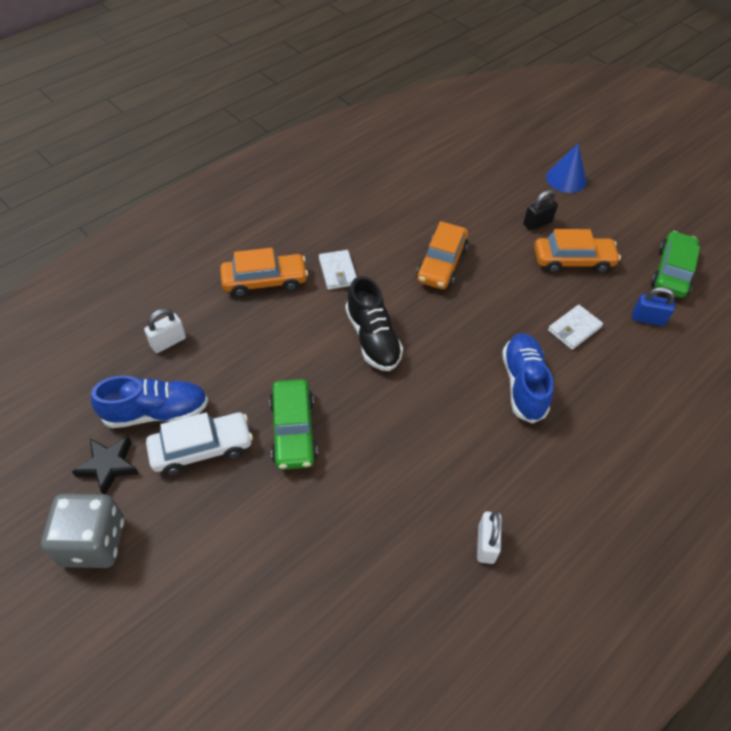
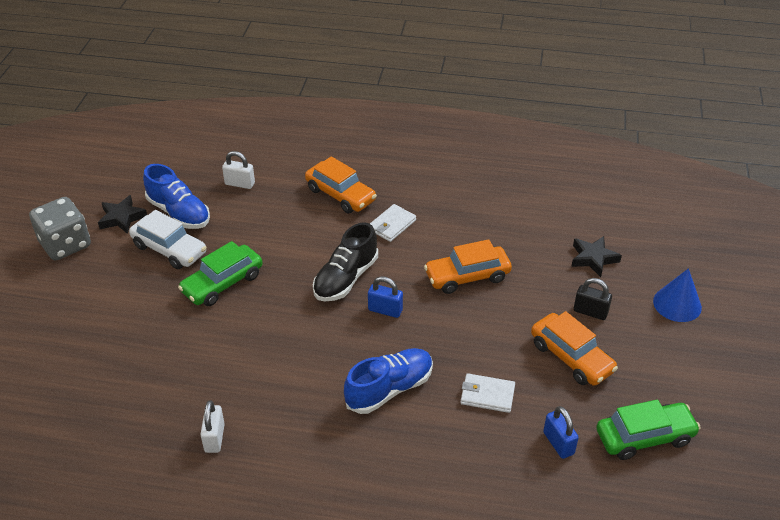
camera: 55 degrees right, 10 degrees down
white padlock [477,511,502,564] -> white padlock turned 60 degrees counterclockwise [200,400,225,453]
none -> blue padlock [368,276,403,318]
none -> black star [571,236,622,277]

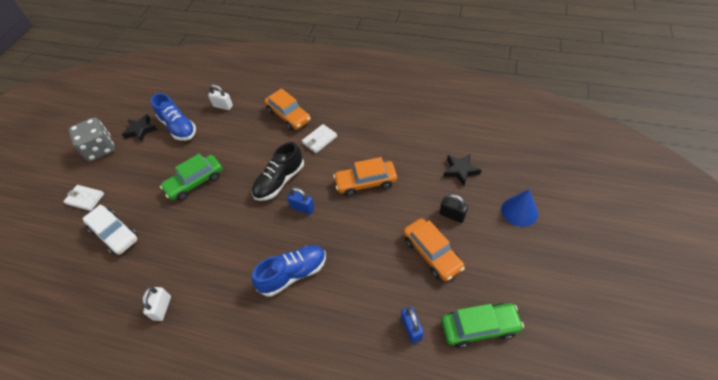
camera: 10 degrees right, 10 degrees up
white car [129,210,207,269] -> white car moved to [82,205,138,255]
white wallet [461,373,515,413] -> white wallet moved to [63,185,104,211]

